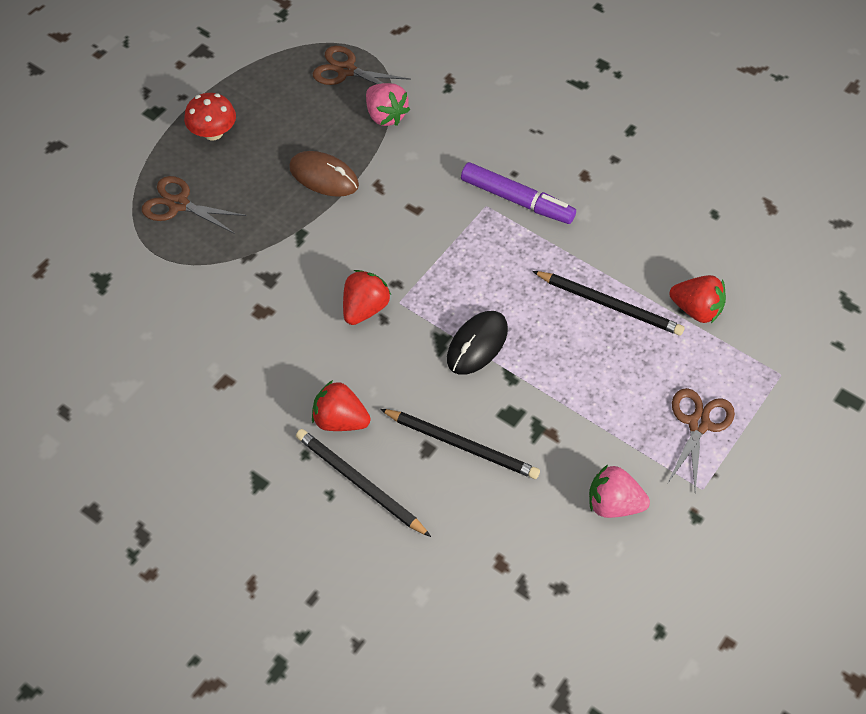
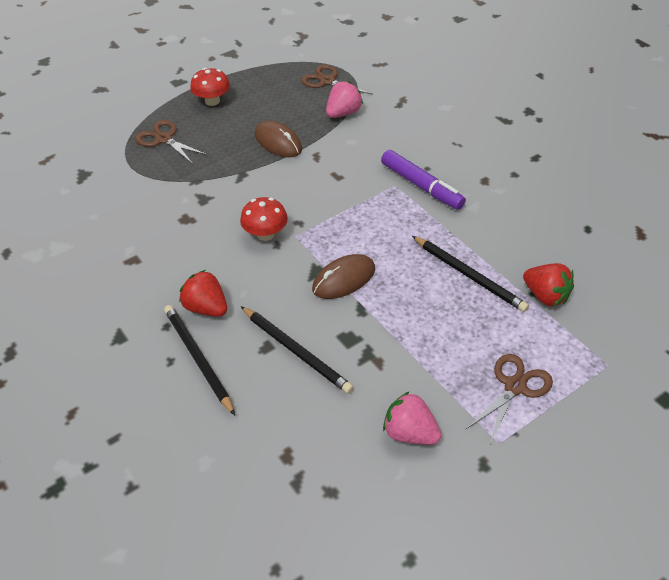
camera: 20 degrees right, 10 degrees down
red strawberry [343,270,391,325] -> red mushroom [240,197,288,241]
pink strawberry [366,83,410,126] -> pink strawberry turned 120 degrees counterclockwise [326,81,363,118]
black mouse [447,311,508,375] -> brown mouse [312,254,375,299]

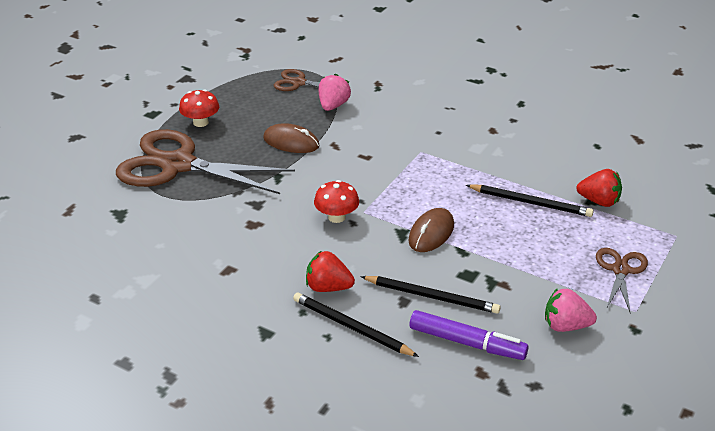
camera: 25 degrees left, 10 degrees down
brown scissors [135,120,208,164] -> brown scissors [116,129,295,194], size x2.10
purple marker [381,150,466,210] -> purple marker moved to [410,310,529,360]

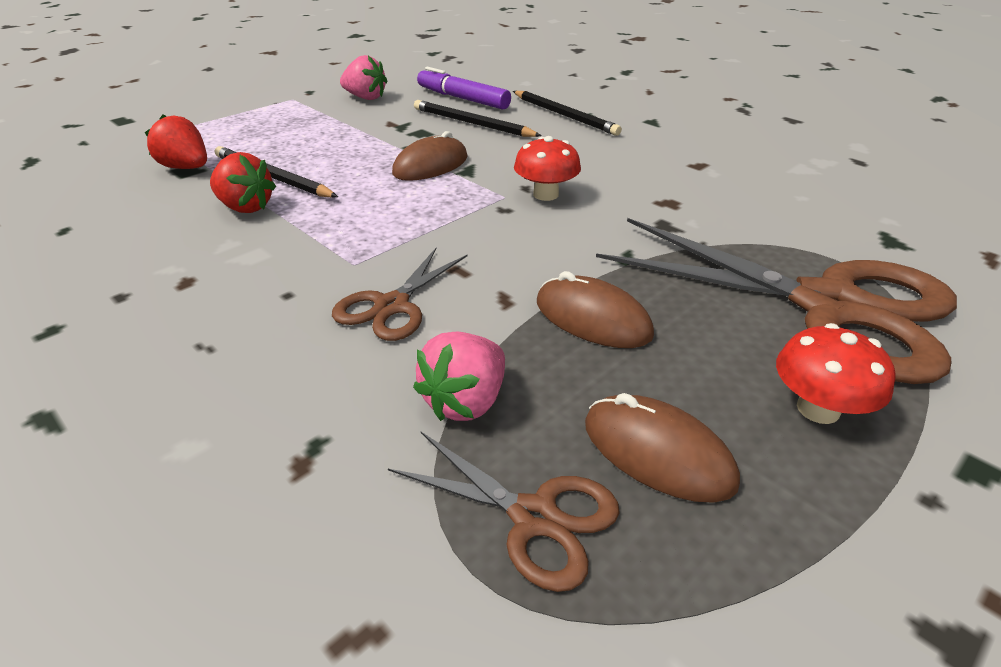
camera: 165 degrees left, 0 degrees up
red strawberry [306,250,355,292] -> red strawberry moved to [210,152,276,213]
brown scissors [596,248,648,314] -> brown scissors moved to [332,247,467,341]
none -> brown mouse [585,393,740,502]

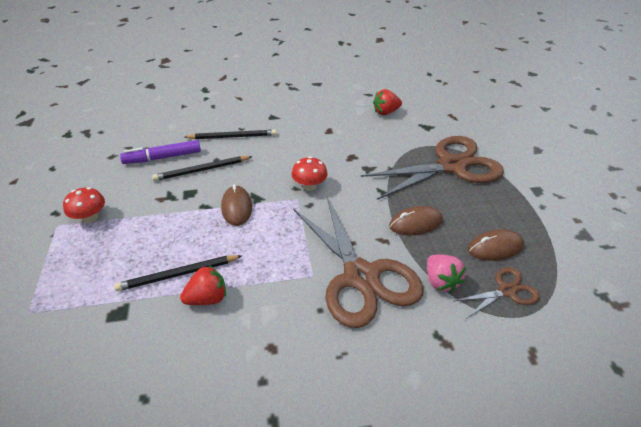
camera: 55 degrees left, 5 degrees up
red strawberry [145,114,207,169] -> red strawberry moved to [373,89,402,115]
brown scissors [332,247,467,341] -> brown scissors [293,197,424,328], size x2.10
pink strawberry [340,55,387,100] -> none
red mushroom [776,323,895,424] -> red mushroom moved to [63,187,105,223]

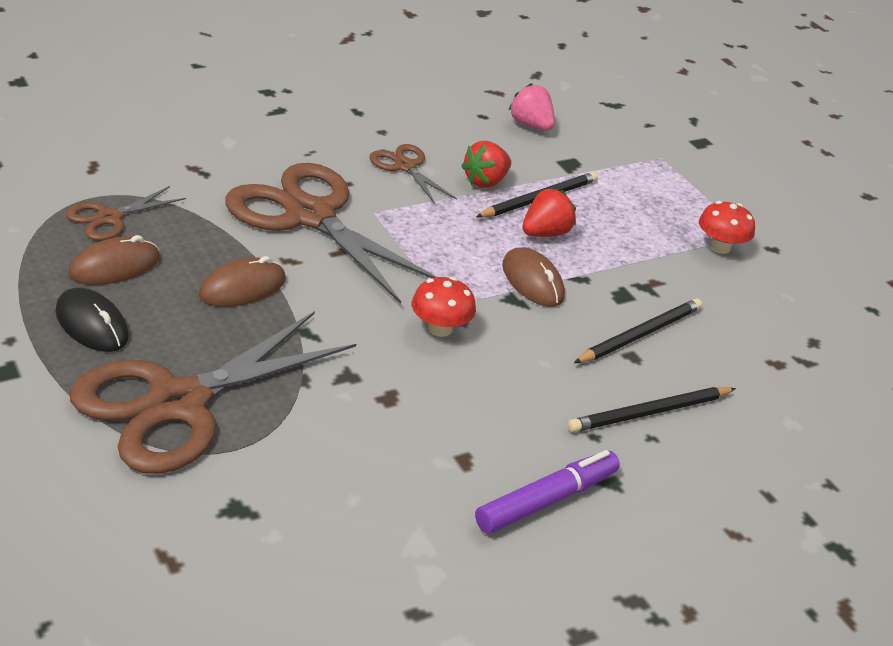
camera: 155 degrees right, 5 degrees down
purple marker [120,140,201,164] -> purple marker moved to [475,450,620,534]
red strawberry [373,89,402,115] -> red strawberry moved to [522,189,576,237]
pink strawberry [427,254,466,293] -> pink strawberry moved to [509,83,555,131]
none -> black mouse [55,288,129,352]
none -> brown scissors [369,144,457,204]

